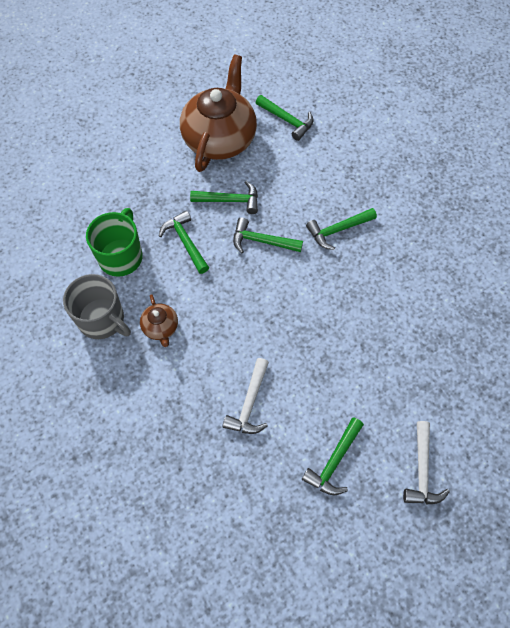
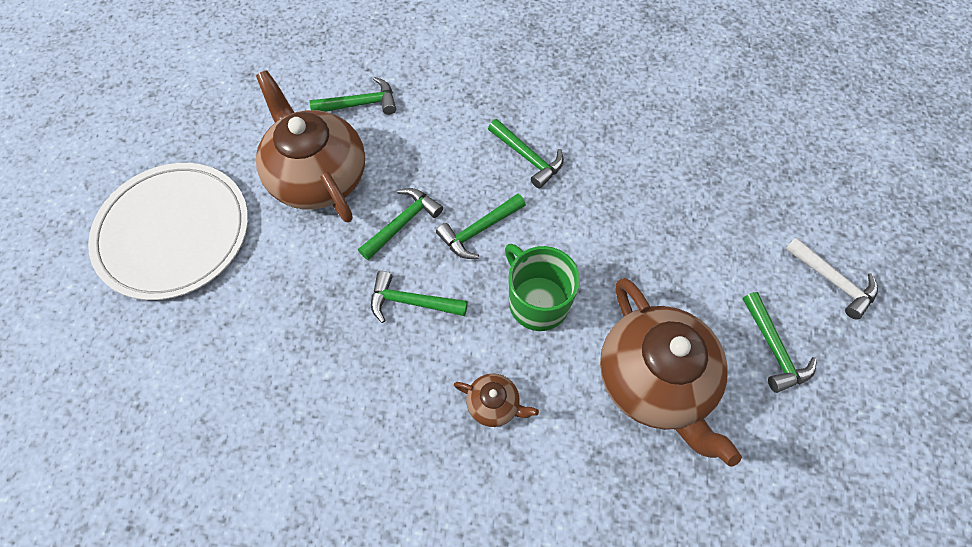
camera: 50 degrees left, 0 degrees up
grey mug [63,274,131,339] -> none
green mug [86,208,143,277] -> green mug moved to [505,244,580,331]
white hammer [223,358,269,434] -> brown teapot [600,278,742,467]
green hammer [306,208,377,250] -> green hammer turned 60 degrees counterclockwise [488,119,564,189]
none -> white plate [88,163,248,300]

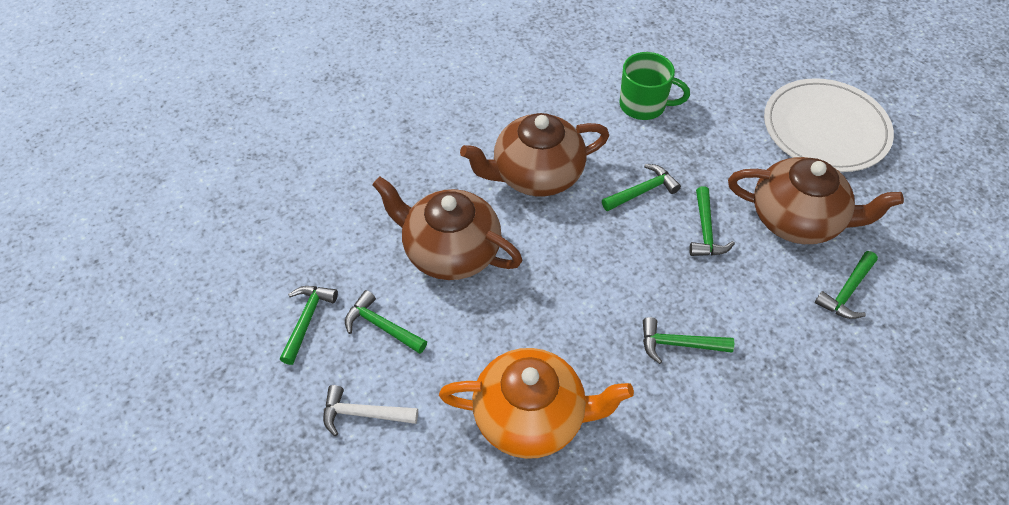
camera: 140 degrees right, 10 degrees down
green hammer [436,193,526,259] -> green hammer moved to [280,286,338,365]
brown teapot [454,373,539,427] -> brown teapot [460,113,609,196], size x2.30
green mug [505,244,580,331] -> green mug moved to [619,52,690,120]
none -> orange teapot [439,348,634,459]

